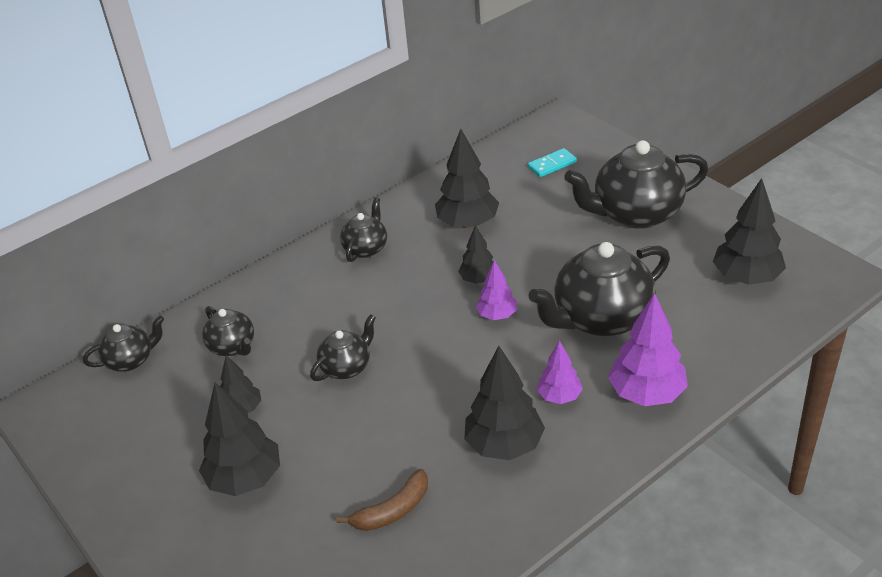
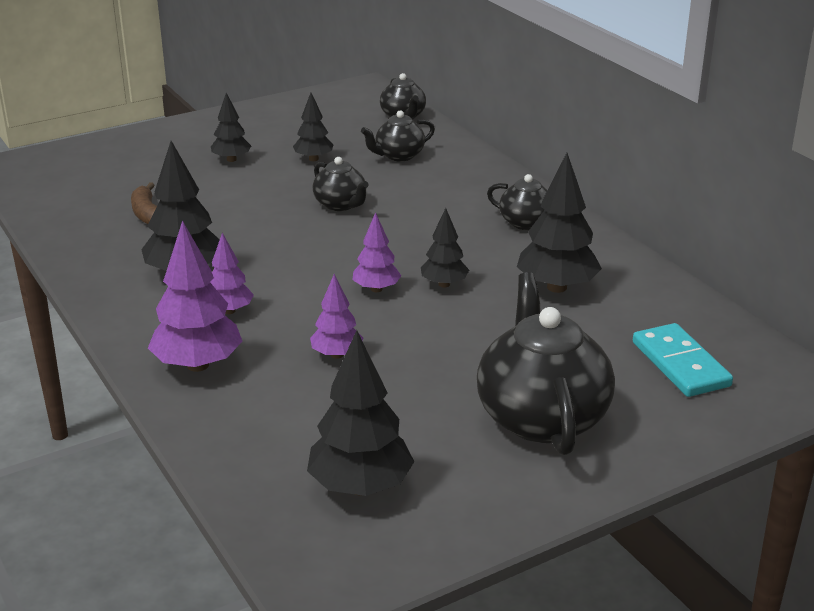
camera: 95 degrees right, 10 degrees down
black tree [199,382,280,496] -> black tree [211,93,251,162], size x0.59
turquoise domino [528,148,577,177] -> turquoise domino [633,323,733,397], size x1.54
black teapot [528,242,670,336] -> purple tree [310,274,363,359]

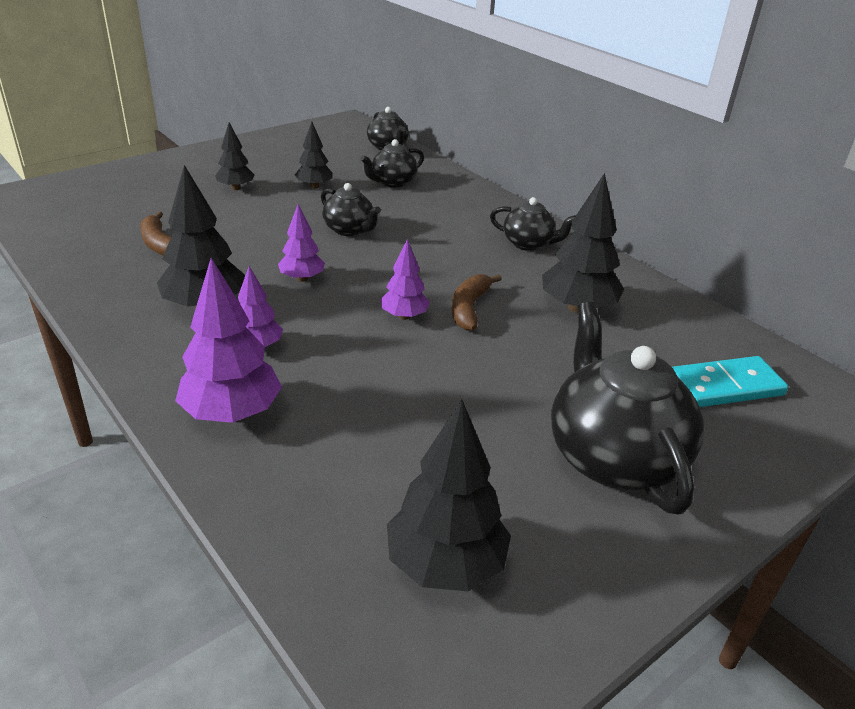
camera: 10 degrees left, 5 degrees up
purple tree [310,274,363,359] -> purple tree moved to [278,204,325,282]
black tree [421,208,469,288] -> brown banana [452,274,502,331]
turquoise domino [633,323,733,397] -> turquoise domino turned 75 degrees counterclockwise [672,356,788,407]

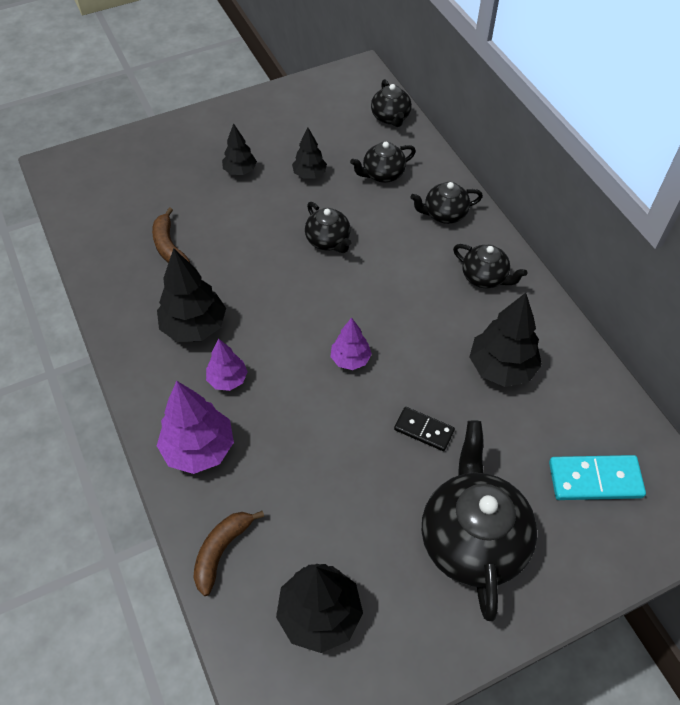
camera: 15 degrees right, 20 degrees up
purple tree [278,204,325,282] -> none
brown banana [452,274,502,331] -> brown banana moved to [193,511,264,596]
none -> black domino [394,407,455,451]
none -> black teapot [410,182,483,224]

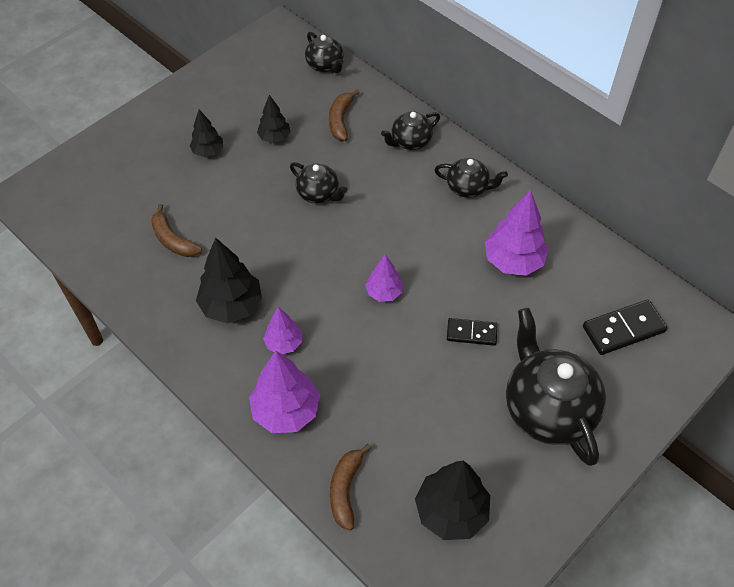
camera: 20 degrees left, 0 degrees up
black teapot [350,142,416,183] -> brown banana [329,89,360,141]
black tree [470,293,542,387] -> purple tree [485,190,549,276]
turquoise domino [549,455,646,500] -> black domino [583,300,667,355]

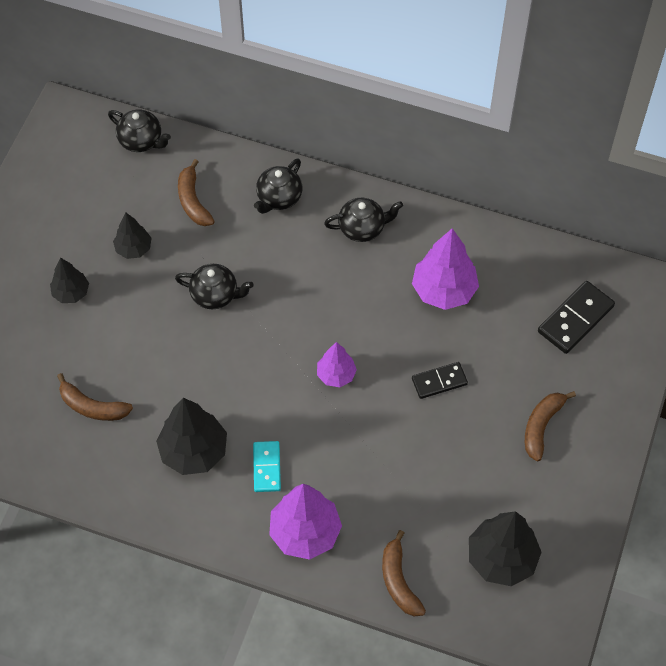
camera: 25 degrees left, 5 degrees up
purple tree [263,307,302,354] -> turquoise domino [253,441,281,492]
black teapot [506,308,606,466] -> brown banana [525,391,576,461]

